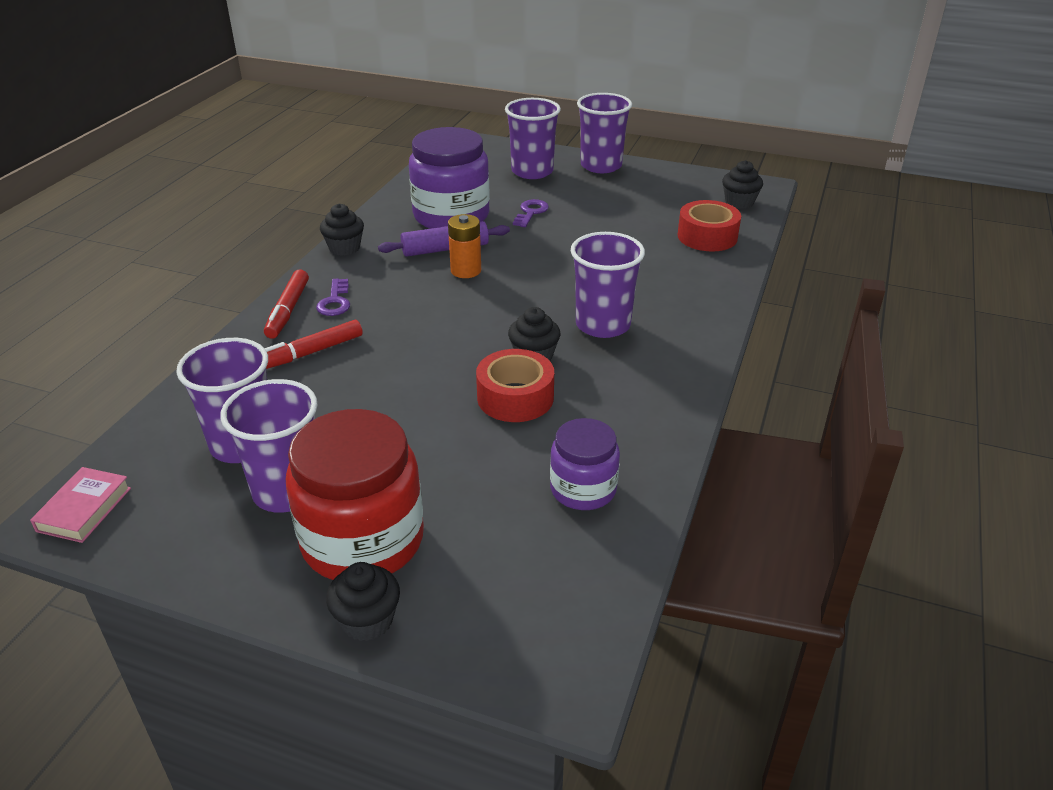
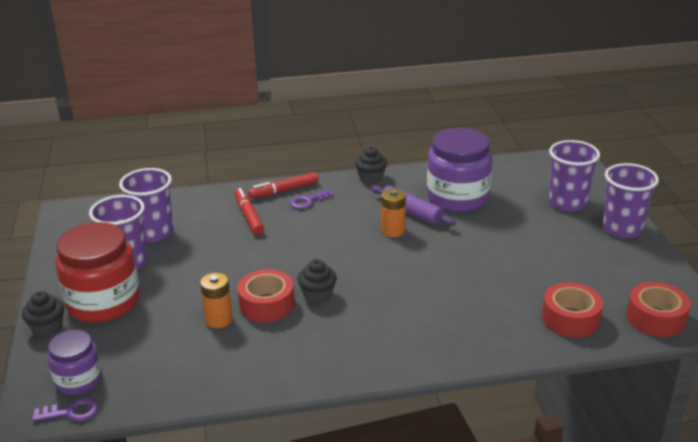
camera: 60 degrees right, 5 degrees down
pink book [30,467,131,543] -> none
red marker [265,320,363,369] -> red marker turned 45 degrees clockwise [234,188,264,235]
purple key [513,199,549,227] -> purple key moved to [32,397,99,422]
purple jar [550,418,620,510] -> purple jar moved to [47,330,102,395]
purple cup [571,232,645,338] -> none
black cupcake [722,160,763,209] -> red tape [627,282,690,337]
none -> orange battery [200,273,233,328]

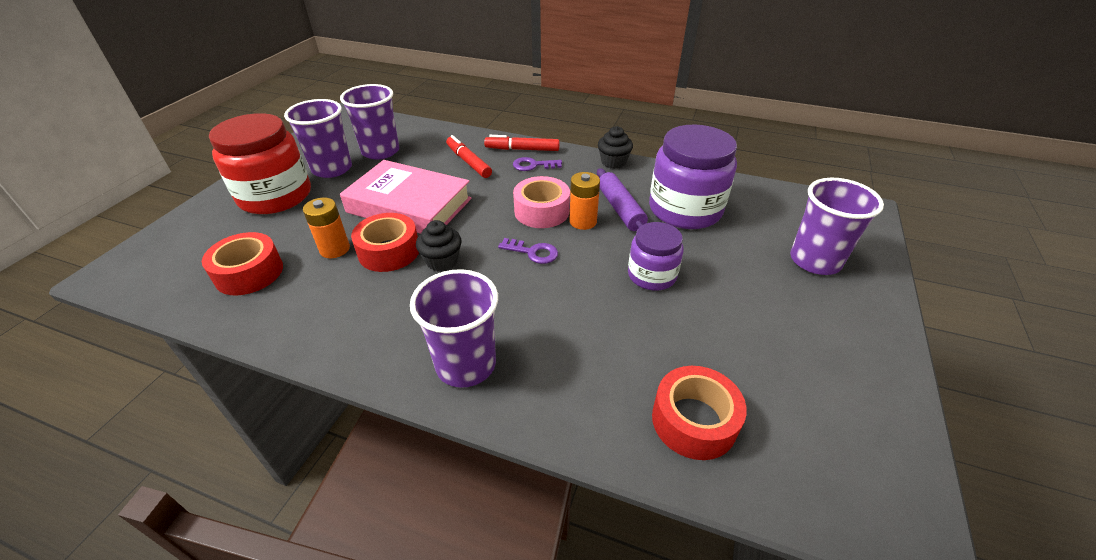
camera: 30 degrees right, 10 degrees up
black cupcake [22,291,64,337] -> none
purple key [32,397,99,422] -> purple key moved to [498,238,558,264]
purple jar [47,330,102,395] -> purple jar moved to [628,222,684,290]
red marker [234,188,264,235] -> red marker turned 45 degrees counterclockwise [446,135,492,178]
purple cup [602,163,659,238] -> purple cup moved to [410,269,498,388]
red tape [627,282,690,337] -> red tape moved to [202,232,283,295]
none -> pink book [340,160,472,234]
none -> pink tape [513,176,570,228]

